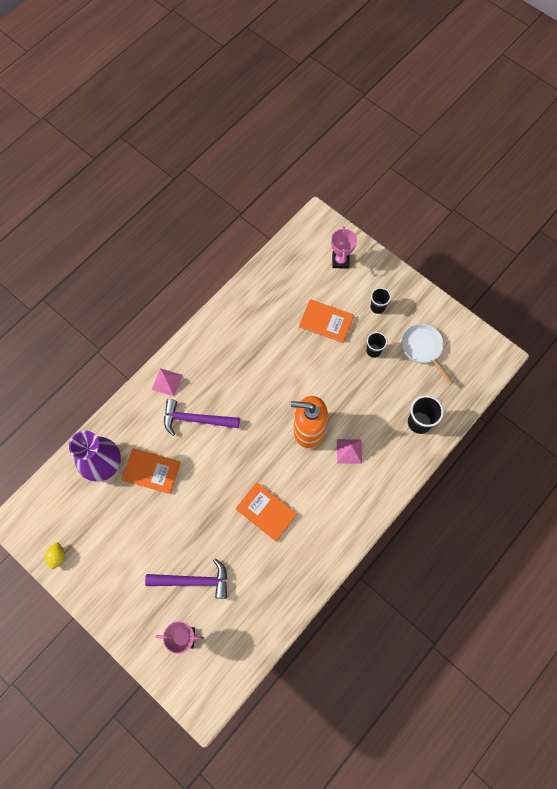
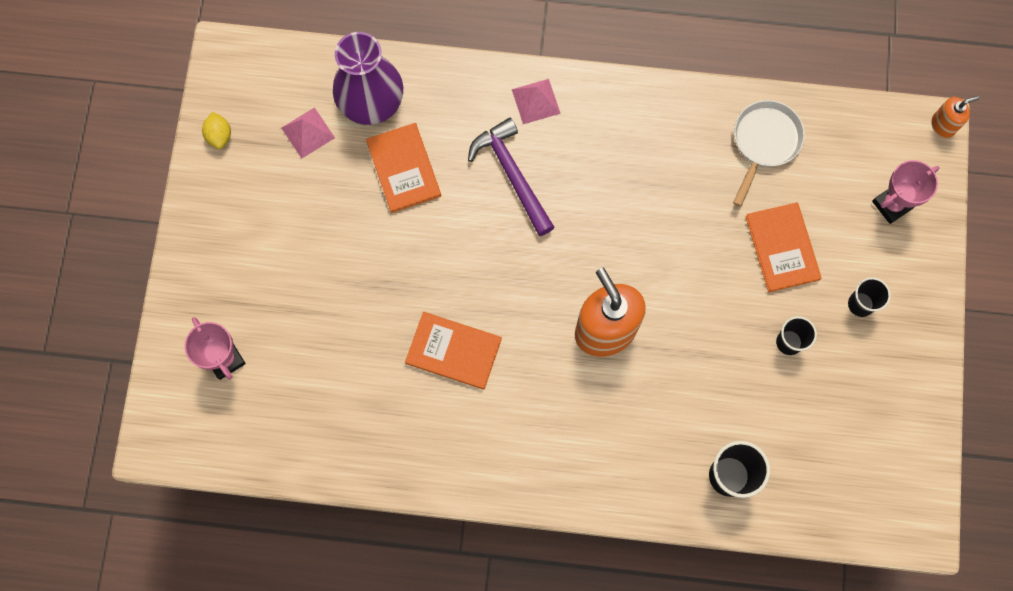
camera: 55 degrees right, 5 degrees up
yellow lemon [45,542,65,569] -> yellow lemon turned 75 degrees counterclockwise [202,112,231,149]
purple hammer [145,558,227,599] -> none
orange book [236,482,297,541] -> orange book turned 75 degrees counterclockwise [405,312,502,390]
pink pyramid [337,439,362,464] -> pink pyramid moved to [281,107,335,159]
white pan [401,324,454,385] -> white pan moved to [733,100,805,207]
none -> orange soap dispenser [931,96,979,138]

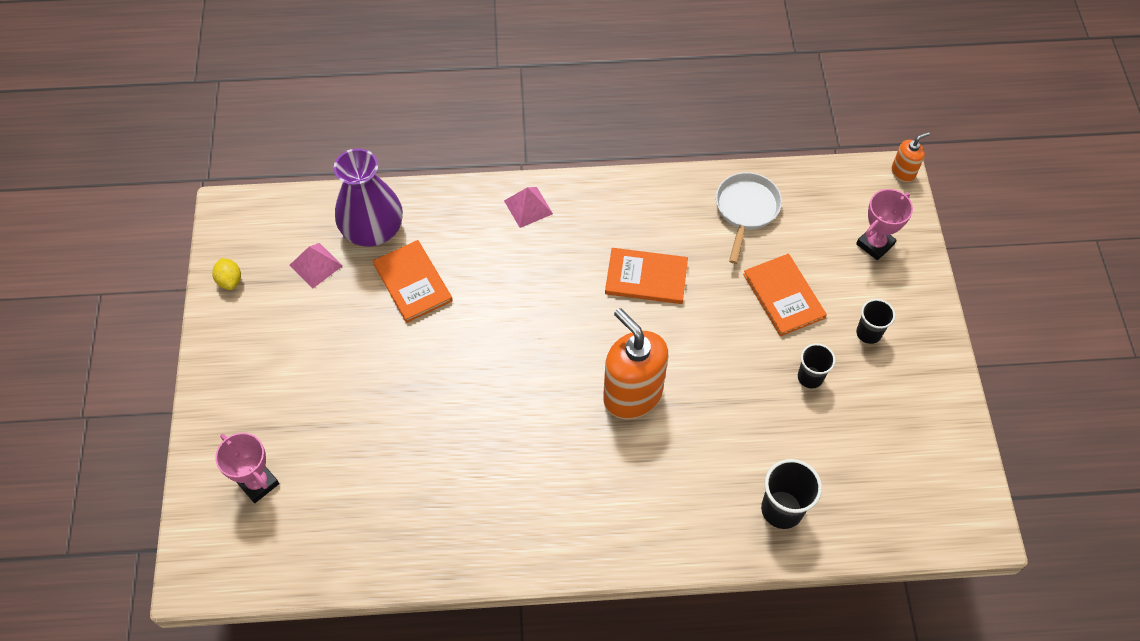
camera: 10 degrees left, 15 degrees down
orange book [405,312,502,390] -> orange book moved to [605,248,688,304]
purple hammer [468,118,555,236] -> none

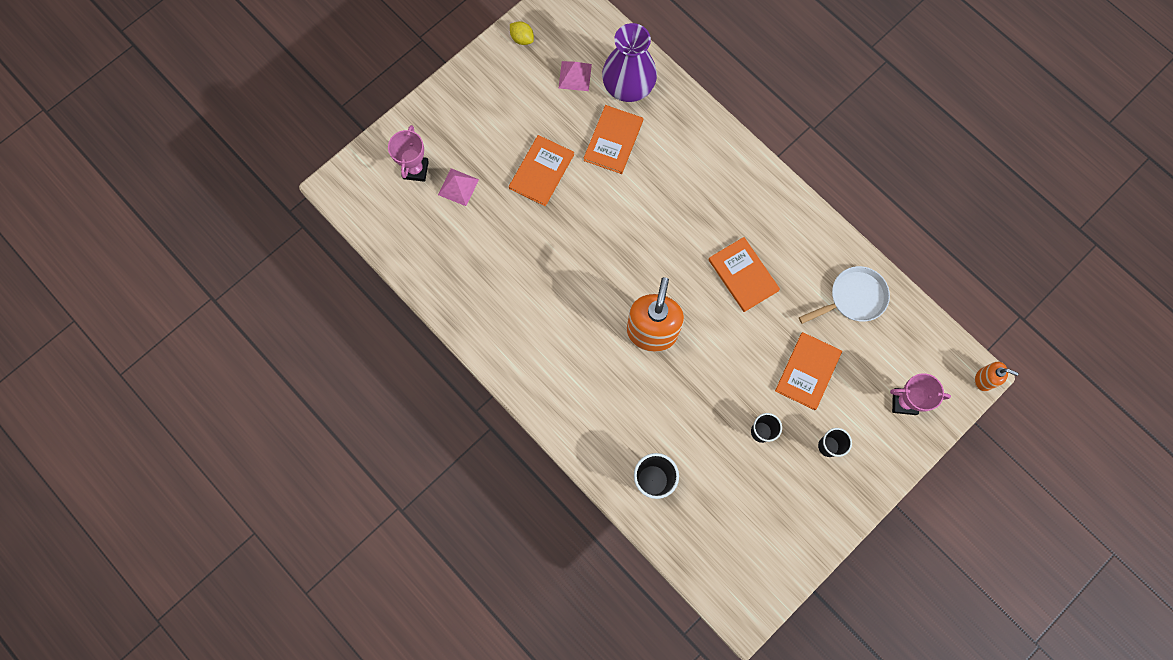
camera: 50 degrees right, 15 degrees up
yellow lemon [212,258,241,290] -> yellow lemon turned 75 degrees counterclockwise [510,21,534,45]
pink pyramid [504,187,553,228] -> pink pyramid moved to [438,168,479,206]
none -> orange book [509,135,574,206]

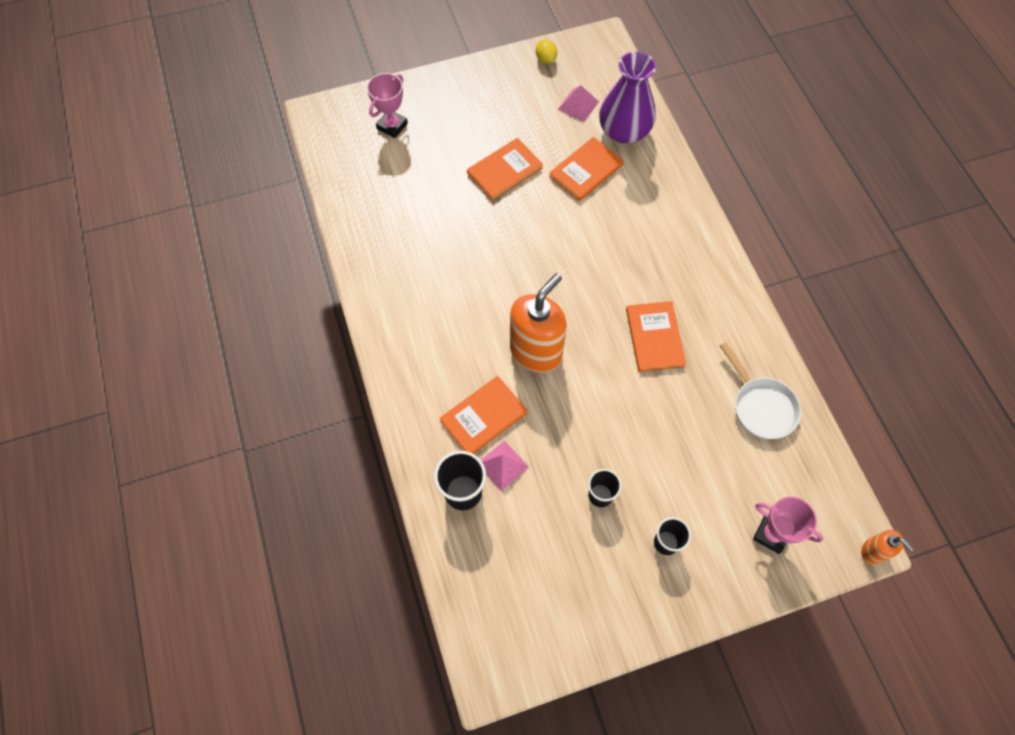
camera: 25 degrees right, 10 degrees down
pink pyramid [438,168,479,206] -> pink pyramid moved to [481,441,529,491]
orange book [775,332,842,410] -> orange book moved to [439,376,528,454]
white pan [799,266,890,324] -> white pan turned 60 degrees clockwise [720,342,801,439]

